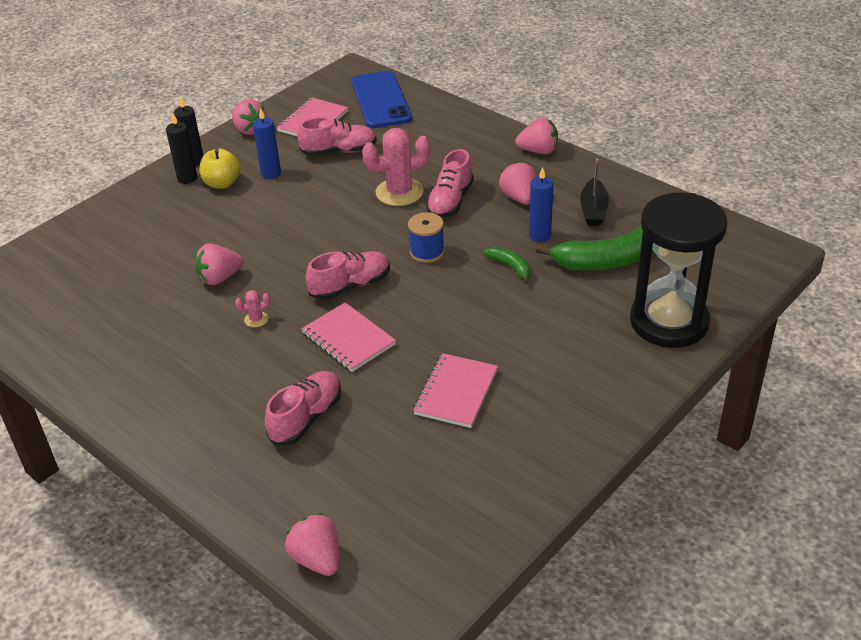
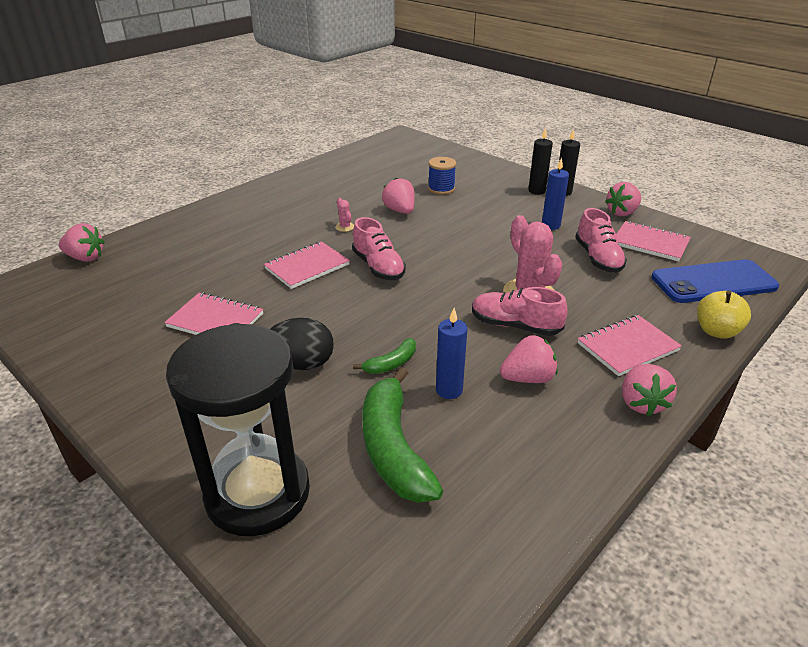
camera: 90 degrees right, 5 degrees down
yellow apple [200,148,241,189] -> yellow apple moved to [697,290,751,339]
pink shoe [265,371,341,445] -> none
pink strawberry [285,513,339,576] -> pink strawberry turned 45 degrees clockwise [59,223,105,262]
blue spool [408,212,445,263] -> blue spool moved to [428,157,456,195]
black boat [580,159,609,226] -> none
none -> black egg [270,318,334,370]
none -> pink notebook [578,315,682,376]

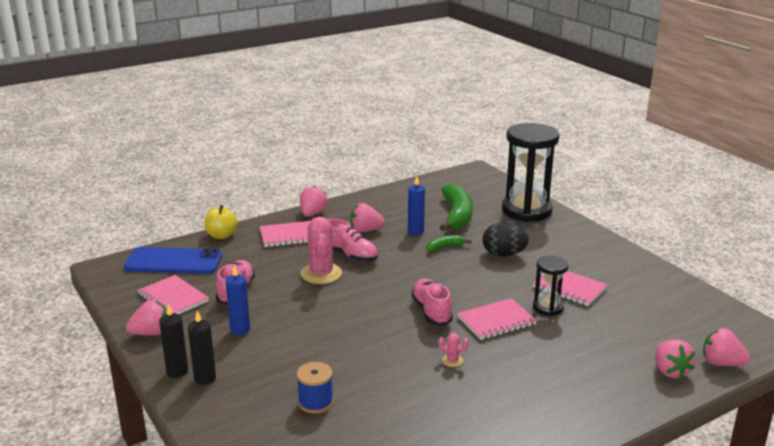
camera: 165 degrees left, 10 degrees down
pink cactus [335,198,354,232] -> pink cactus turned 60 degrees counterclockwise [438,333,469,367]
pink strawberry [382,177,415,214] -> pink strawberry moved to [655,339,696,379]
none -> black hourglass [533,256,569,316]

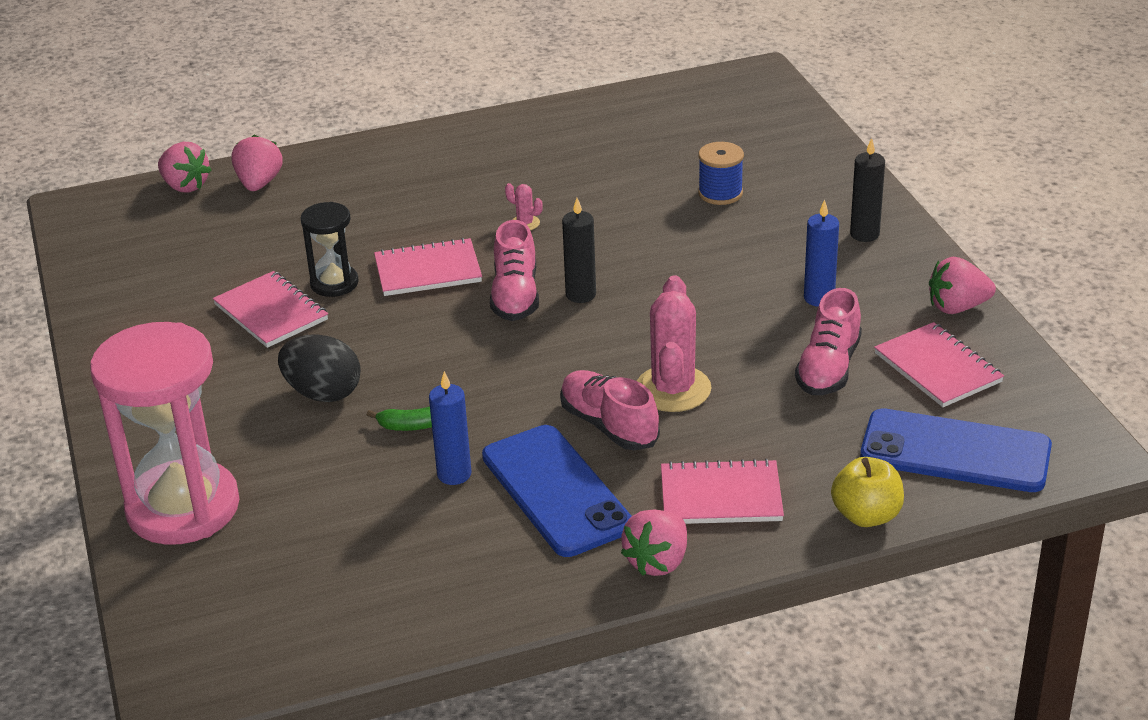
camera: 165 degrees left, 10 degrees up
black candle [159,304,188,378] -> black candle moved to [562,198,596,303]
pink strawberry [350,203,385,232] -> blue phone [482,425,632,557]
green banana [440,184,473,231] -> none
black hourglass [502,123,560,222] -> pink hourglass [90,322,240,545]

